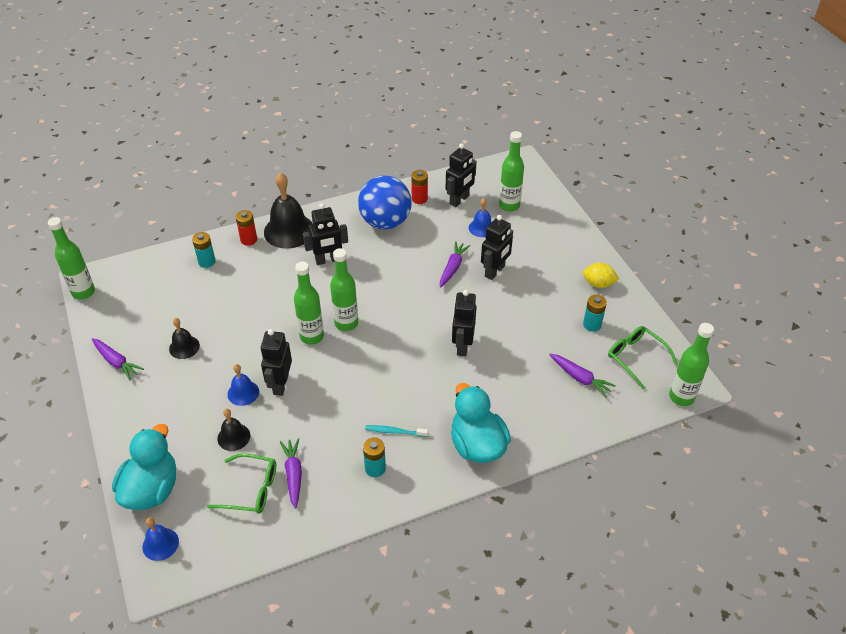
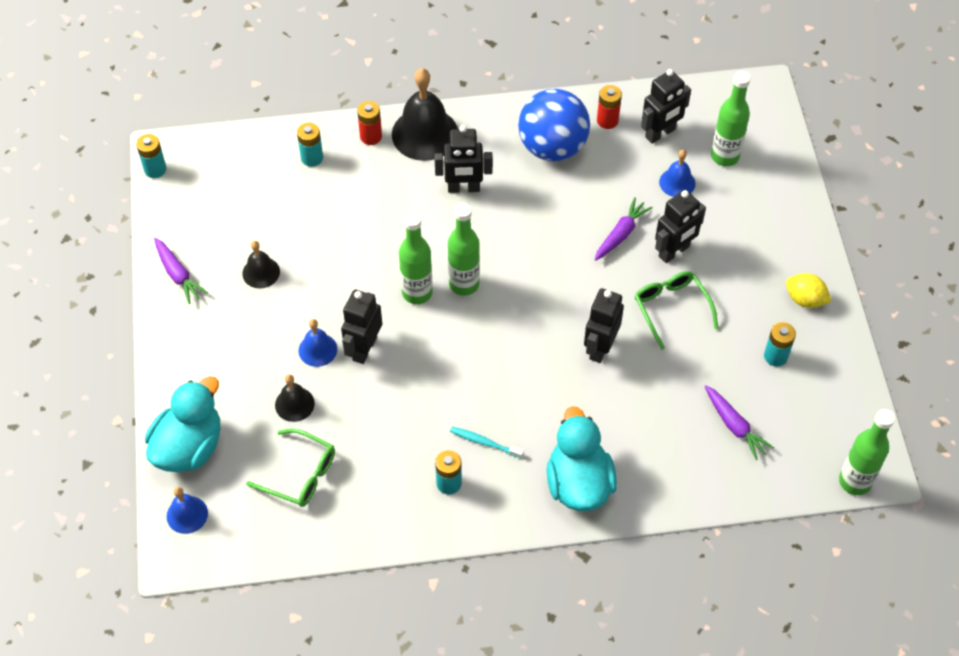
camera: 15 degrees right, 10 degrees up
green bottle [48,217,95,300] -> turquoise battery [136,134,167,178]
purple carrot [280,438,302,509] -> none
green glasses [608,326,678,389] -> green glasses moved to [635,271,718,350]

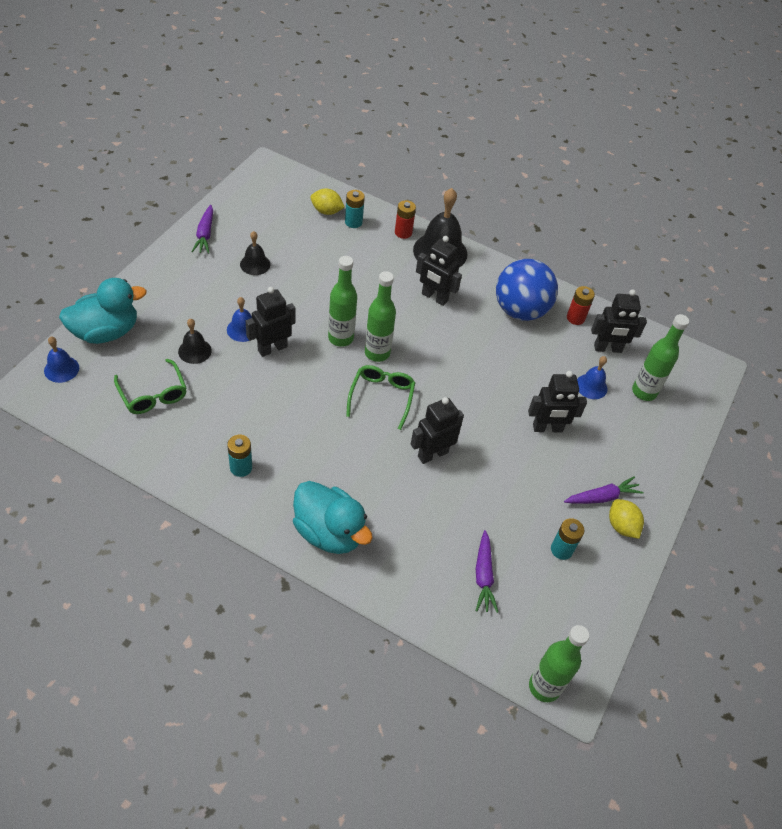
camera: 30 degrees right, 5 degrees down
turquoise battery [136,134,167,178] -> none
turquoise toothbrush [450,427,524,458] -> none
turquoise duck [547,406,617,511] -> turquoise duck turned 105 degrees clockwise [293,481,373,554]
purple carrot [595,197,653,261] -> purple carrot moved to [564,476,644,504]
green glasses [635,271,718,350] -> green glasses moved to [346,365,415,430]
none -> yellow lemon [310,189,345,215]

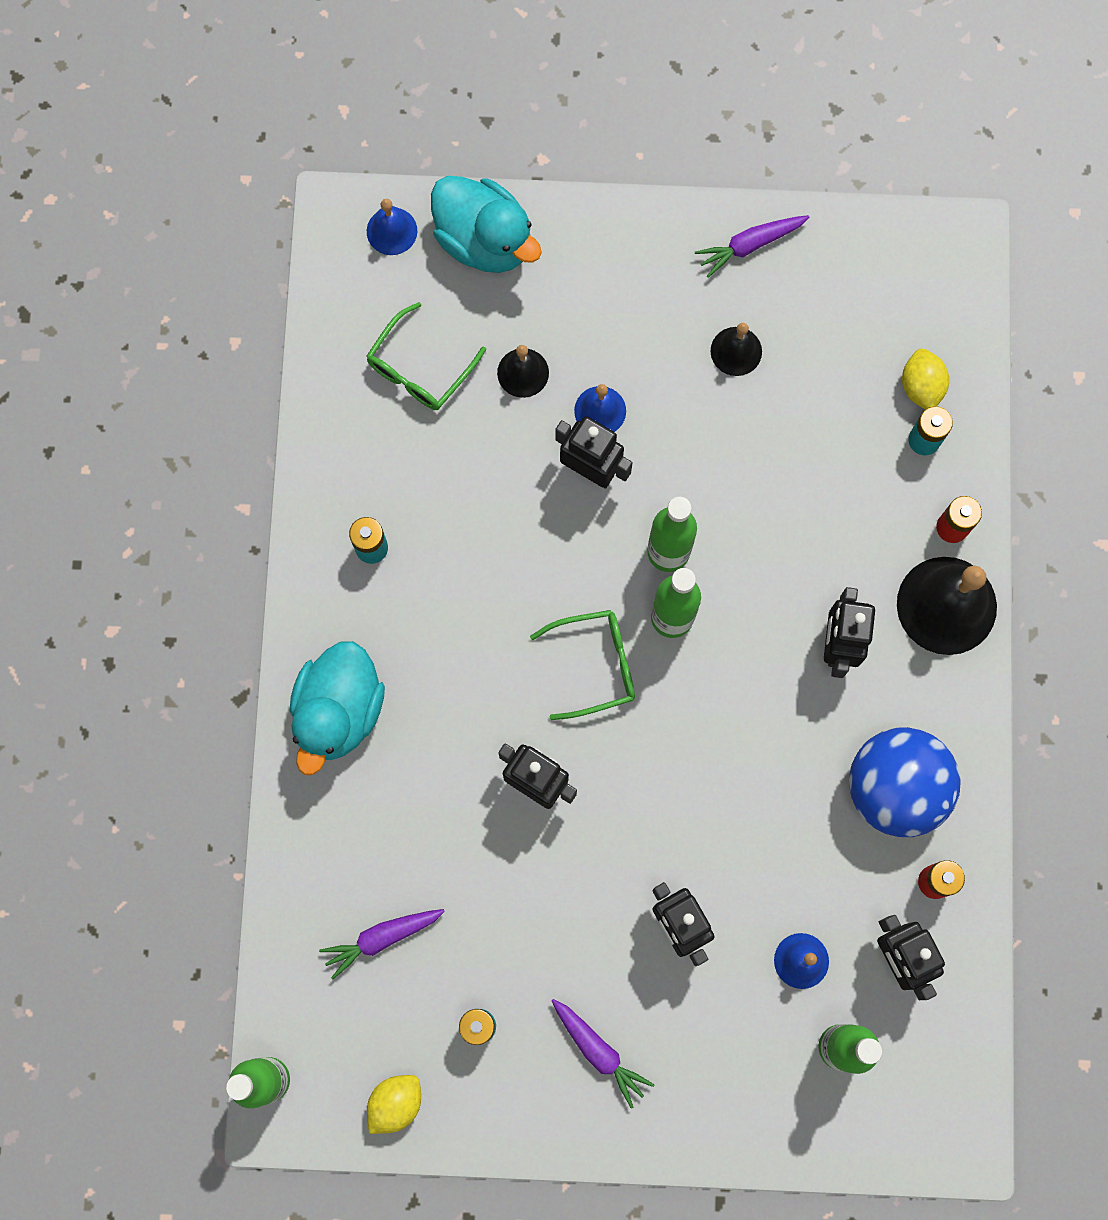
camera: 70 degrees right, 25 degrees up
yellow lemon [609,499,644,539] -> yellow lemon moved to [367,1075,421,1134]

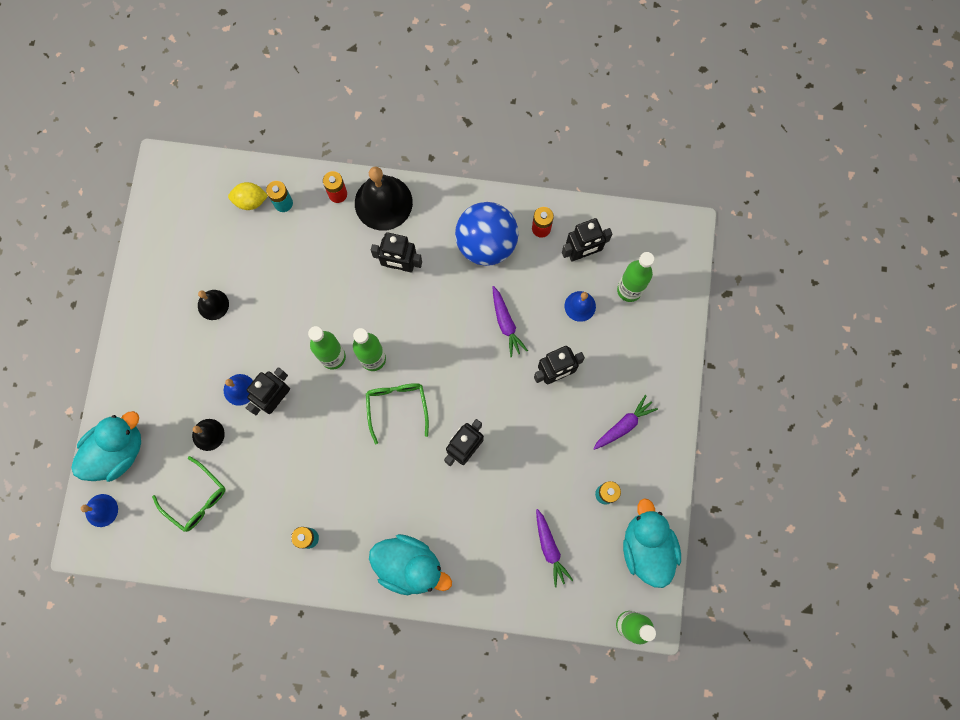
camera: 85 degrees left, 0 degrees up
yellow lemon [367,1075,421,1134] -> turquoise duck [623,498,681,588]
purple carrot [695,215,809,278] -> purple carrot moved to [493,286,528,357]

